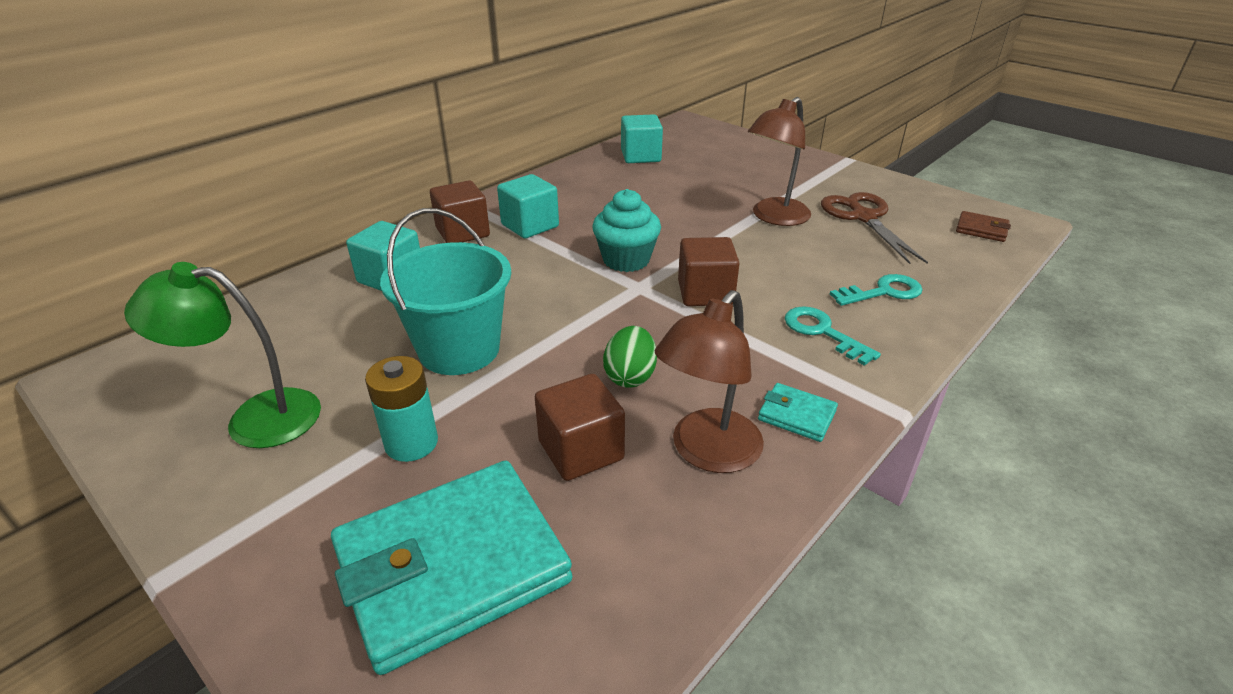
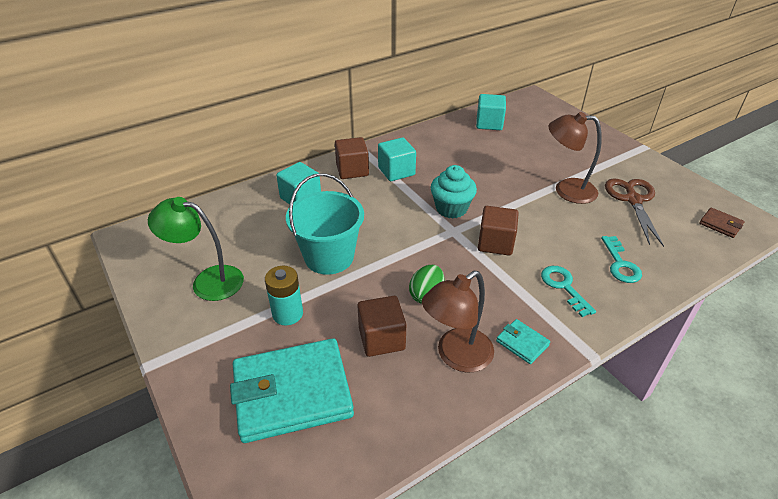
camera: 15 degrees right, 5 degrees up
brown lamp [748,97,811,226] -> brown lamp turned 45 degrees clockwise [548,112,602,204]
turquoise key [830,274,922,306] -> turquoise key turned 90 degrees clockwise [601,236,642,283]

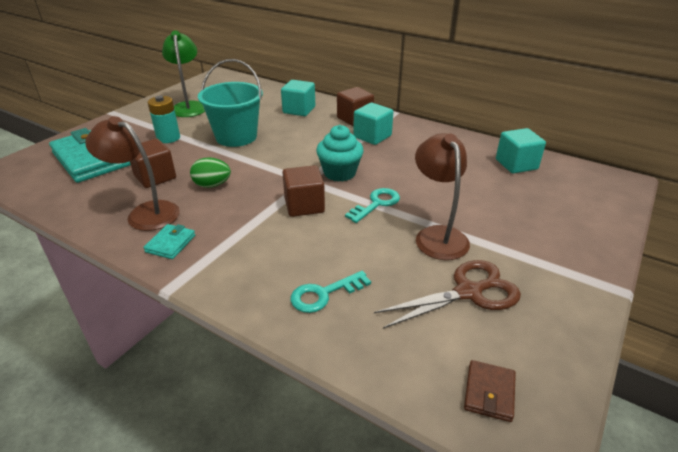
camera: 65 degrees right, 5 degrees down
turquoise key [541,266,596,317] -> turquoise key moved to [345,188,400,223]

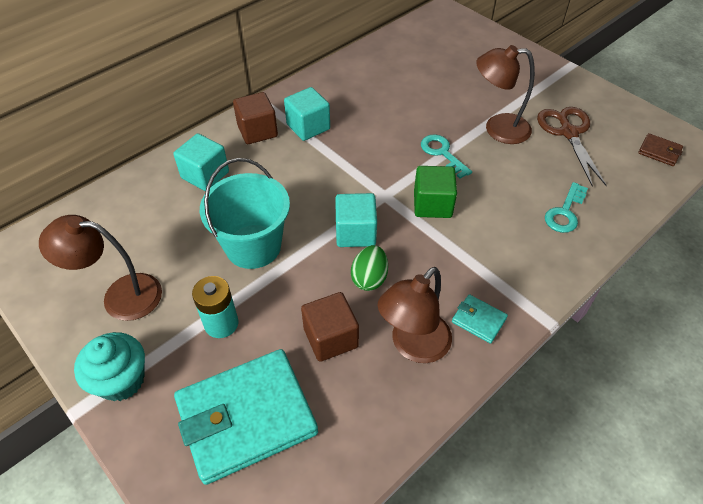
camera: 75 degrees left, 15 degrees up
green lamp [162,30,205,117] -> brown lamp [39,215,162,321]
brown cube [282,165,325,217] -> green cube [414,166,457,218]
turquoise key [290,271,371,313] -> turquoise key turned 45 degrees clockwise [545,182,588,233]
turquoise cupcake [316,125,364,182] -> turquoise cupcake moved to [74,332,145,401]
turquoise cube [496,128,546,174] -> turquoise cube moved to [335,193,377,247]

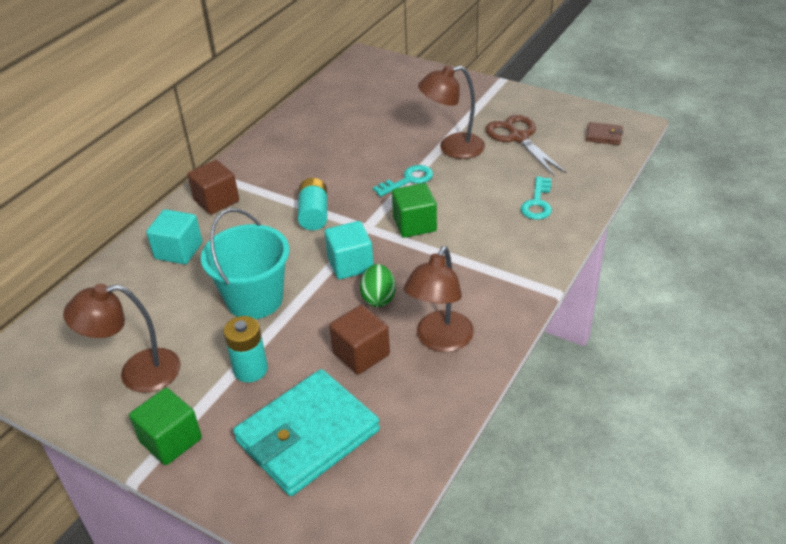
camera: 15 degrees left, 10 degrees down
turquoise cupcake [74,332,145,401] -> green cube [129,388,202,465]
turquoise cube [284,87,330,141] -> none
turquoise key [421,134,472,179] -> turquoise key turned 105 degrees clockwise [373,165,433,197]
turquoise wallet [452,294,508,344] -> none
none -> turquoise battery [298,178,327,230]

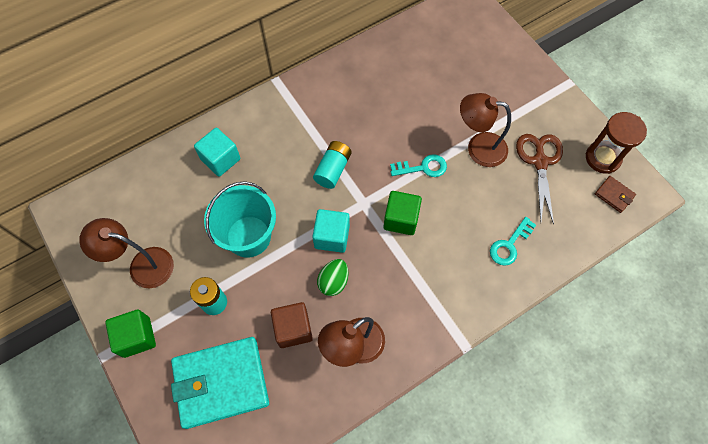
camera: 25 degrees right, 25 degrees up
brown cube [187,160,239,215] -> none
none -> brown hourglass [586,112,647,174]

